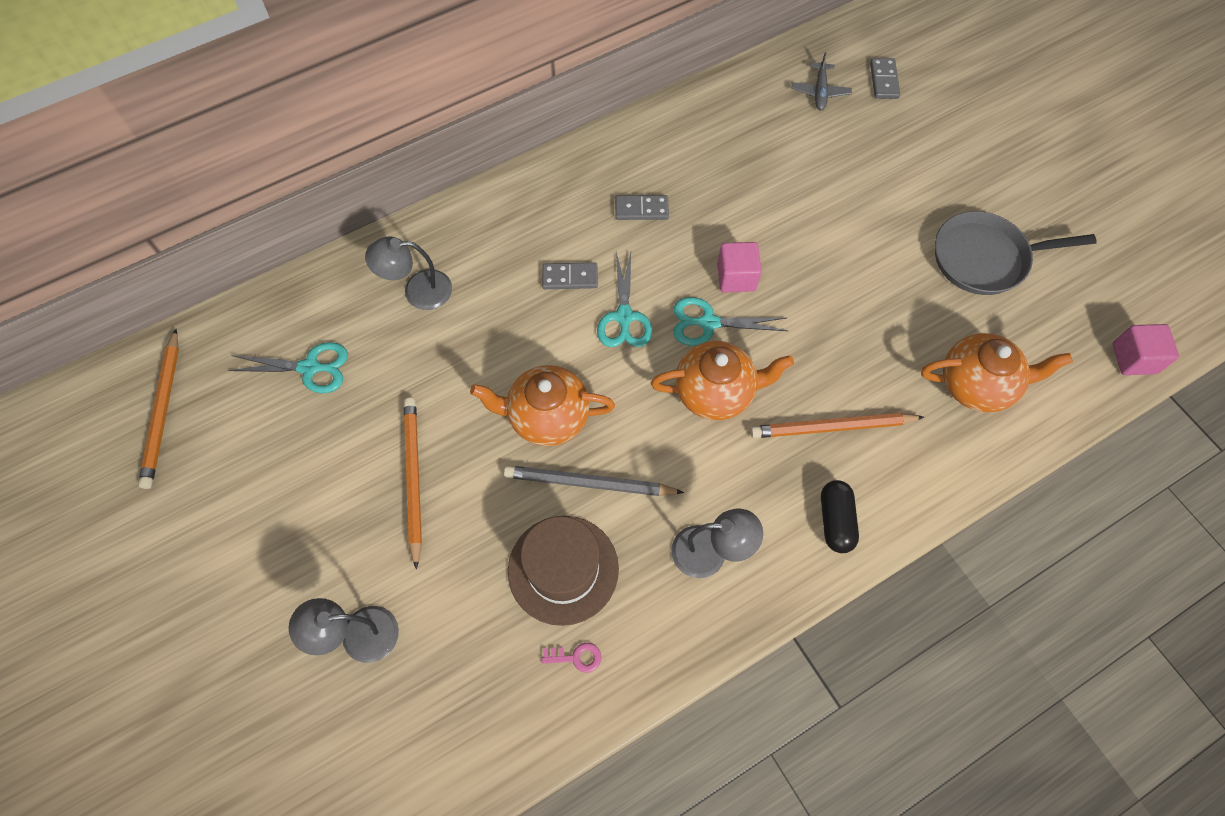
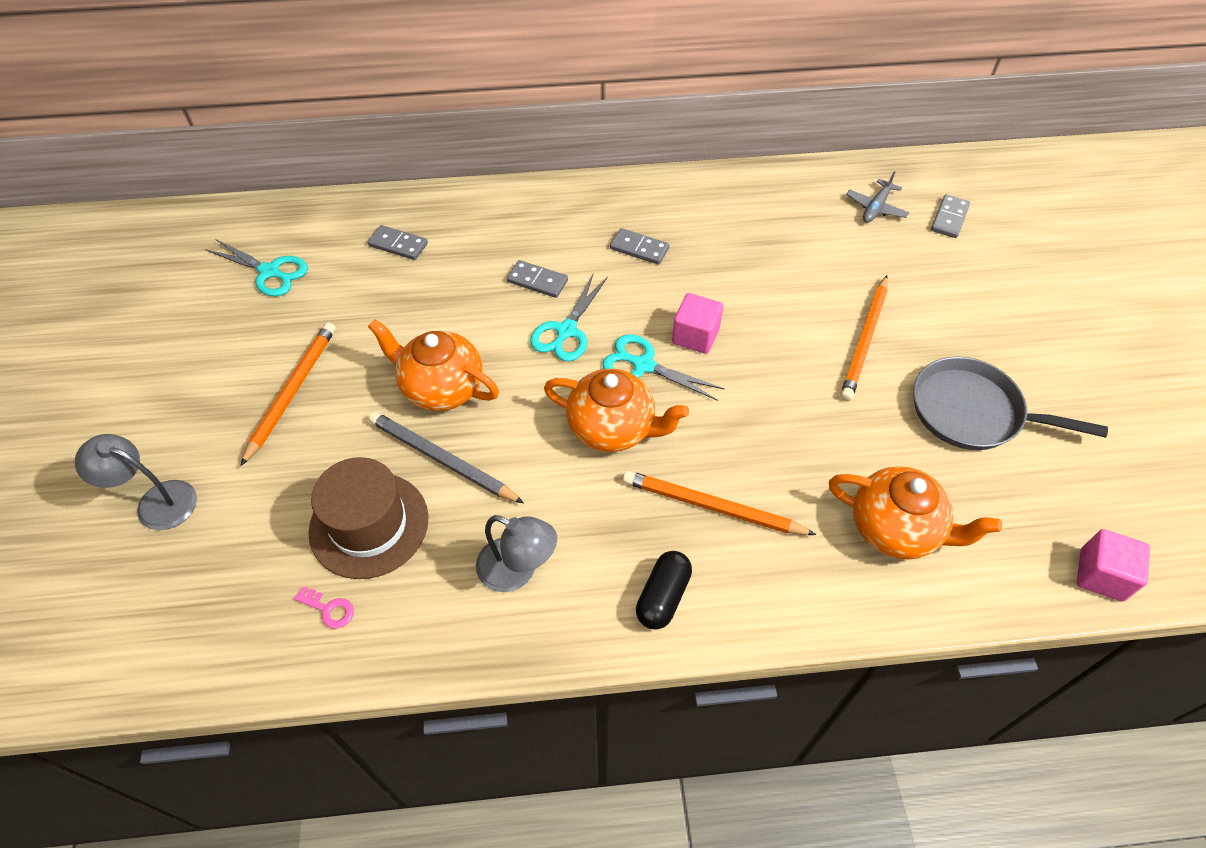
camera: 25 degrees right, 10 degrees down
orange pencil [138,329,179,489] -> orange pencil moved to [840,275,888,401]
grey lamp [365,236,452,310] -> grey domino [368,225,428,260]

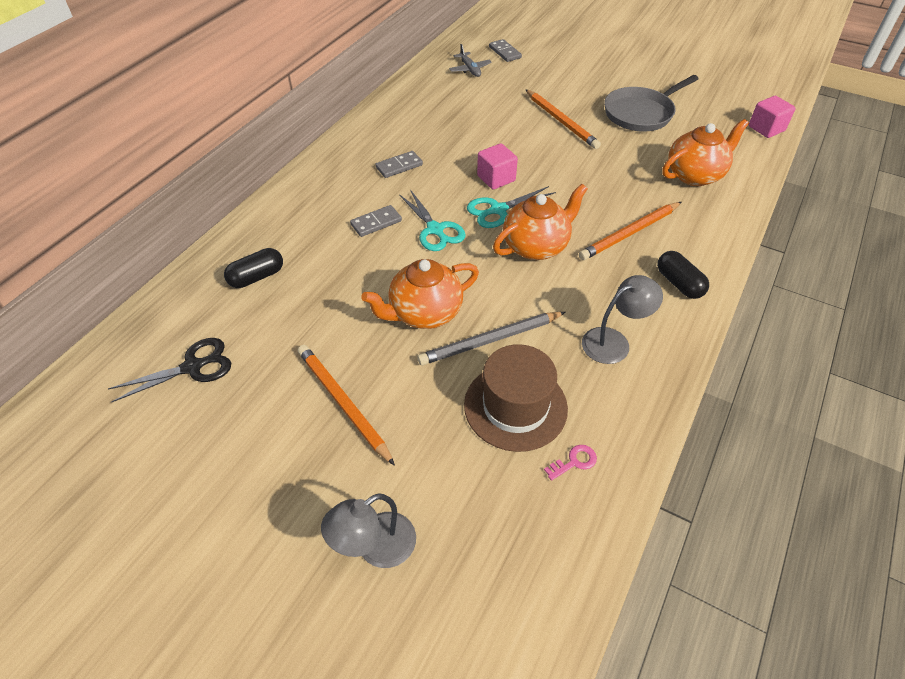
camera: 55 degrees left, 5 degrees down
turquoise scissors [205,239,308,296] -> black scissors [108,338,231,402]
grey domino [368,225,428,260] -> black capsule [224,248,283,288]

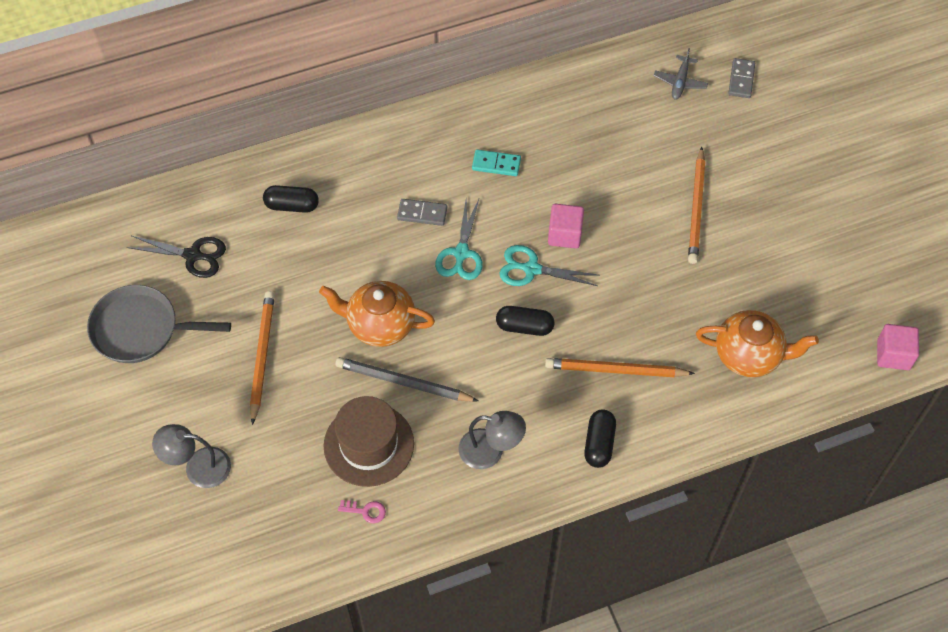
camera: 40 degrees right, 10 degrees up
grey domino [375,151,423,178] -> turquoise domino [472,149,521,176]
orange teapot [493,184,588,260] -> black capsule [496,306,554,336]
grey pan [604,75,699,131] -> grey pan moved to [87,285,231,363]

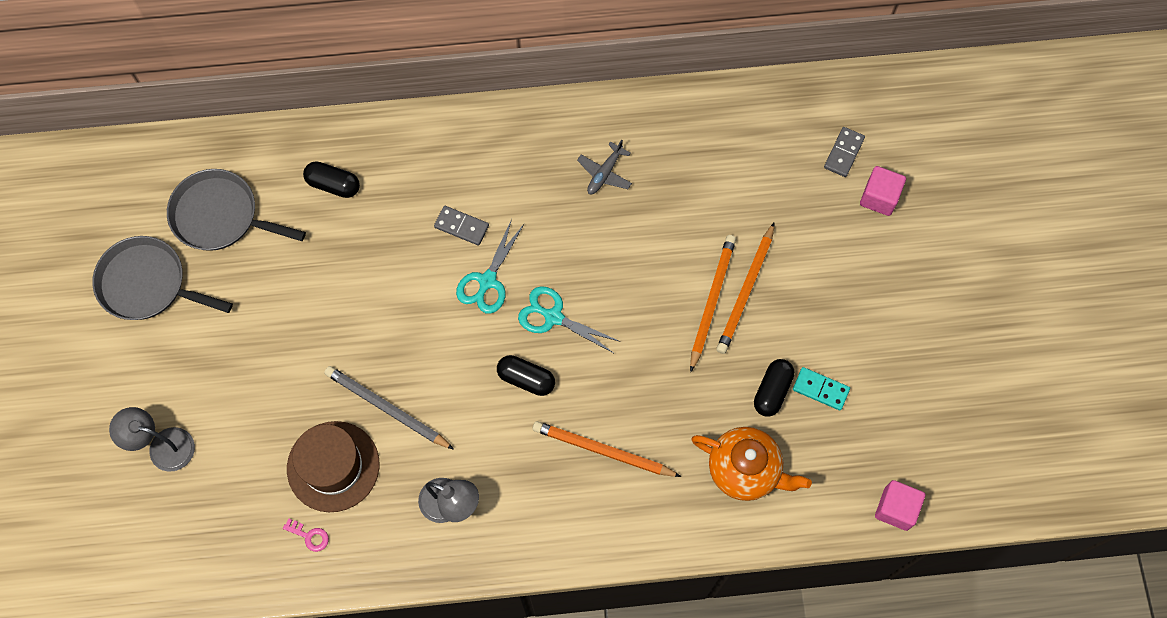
camera: 15 degrees right, 10 degrees up
black scissors [127,236,226,278] -> grey pan [167,169,306,251]
orange pencil [250,291,275,425] -> orange pencil moved to [690,235,736,372]
orange teapot [319,281,435,347] -> none
turquoise domino [472,149,521,176] -> turquoise domino moved to [793,367,850,411]
pink cube [548,204,584,249] -> pink cube moved to [860,166,906,216]
black capsule [584,410,616,468] -> black capsule moved to [754,359,794,417]
grey plane [654,48,708,100] -> grey plane moved to [577,140,632,194]

